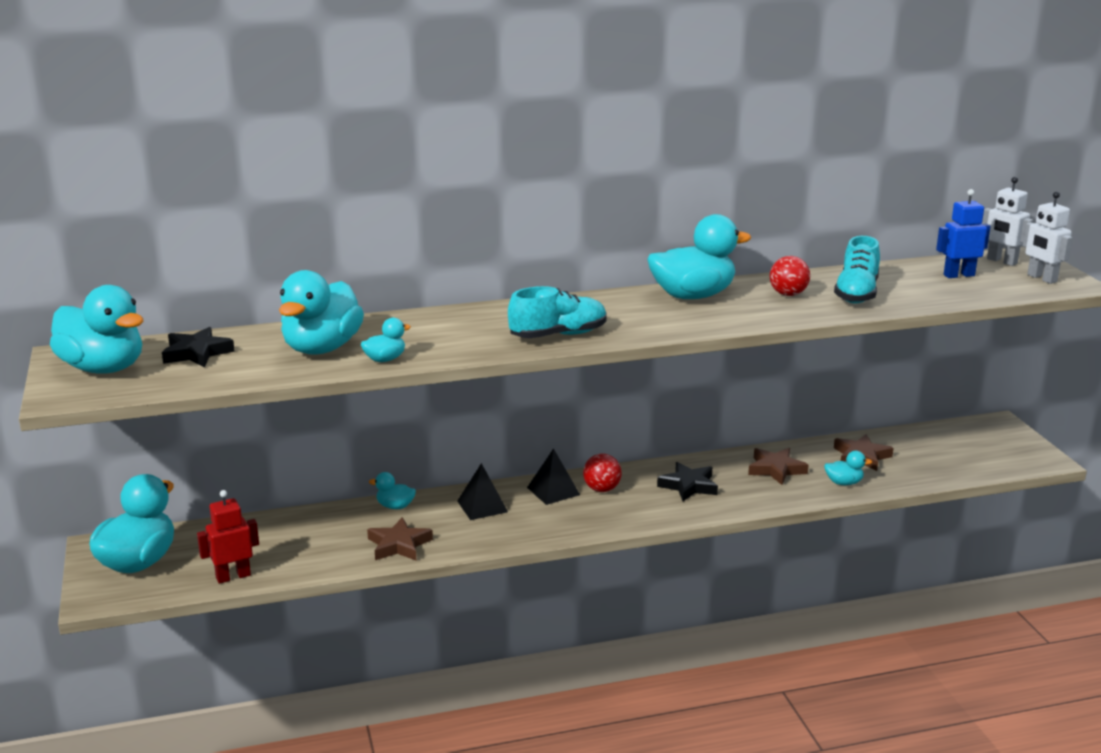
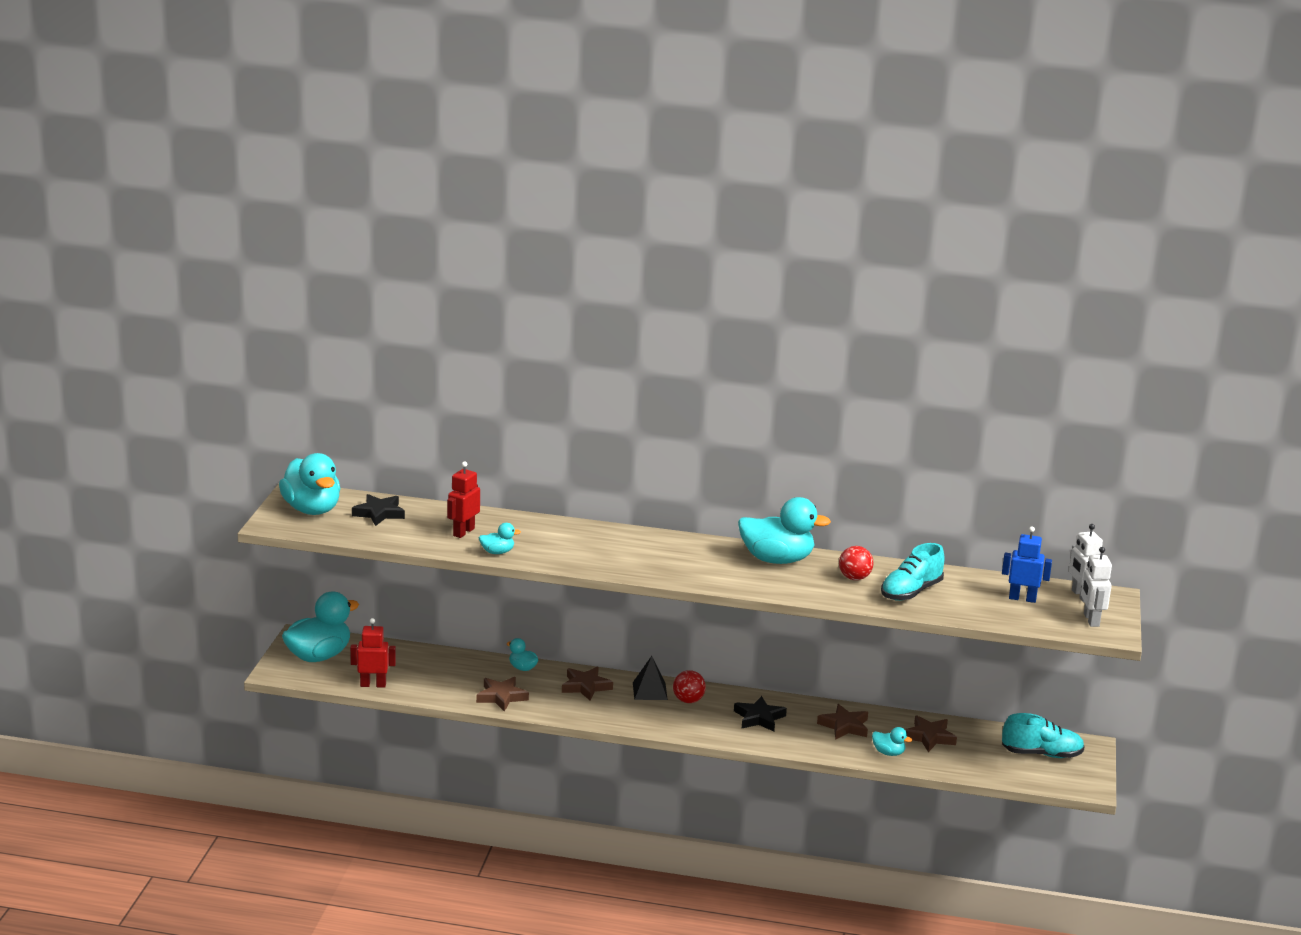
camera: 25 degrees right, 0 degrees up
turquoise duck [279,270,364,355] -> red robot [447,461,480,538]
black pyramid [457,463,508,520] -> brown star [562,667,613,701]
turquoise shoe [508,286,607,338] -> turquoise shoe moved to [1002,713,1085,758]

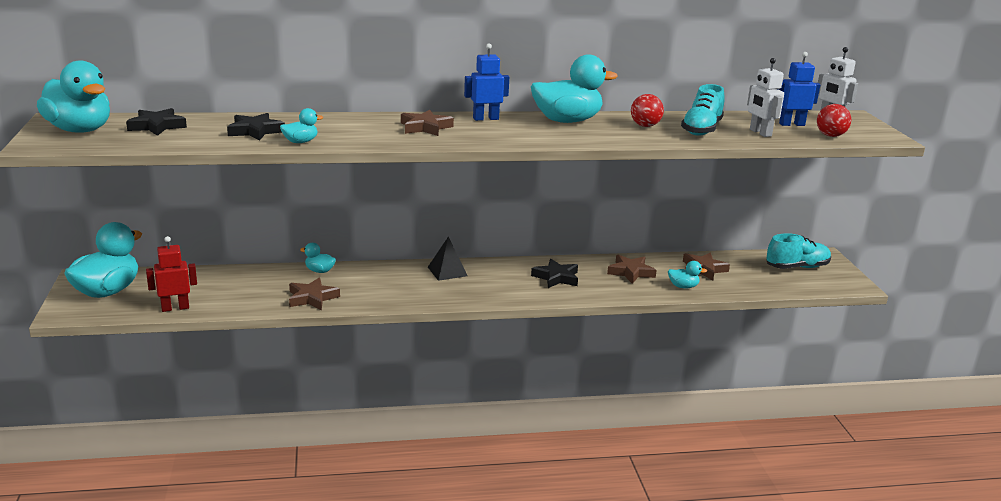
camera: 20 degrees left, 0 degrees up
red robot [447,461,480,538] -> black star [227,113,285,141]
brown star [562,667,613,701] -> brown star moved to [401,110,454,136]
red ball [673,670,706,703] -> red ball moved to [817,104,851,137]
white robot [1081,547,1112,627] -> white robot moved to [747,58,784,137]
none -> blue robot [464,43,509,121]

